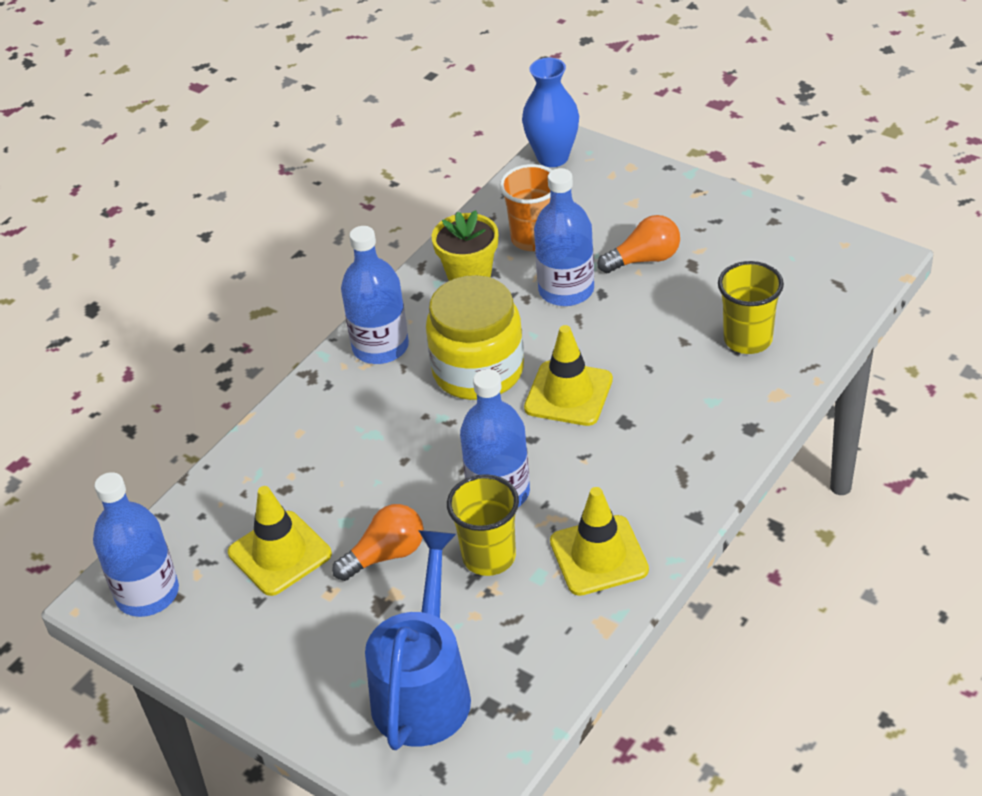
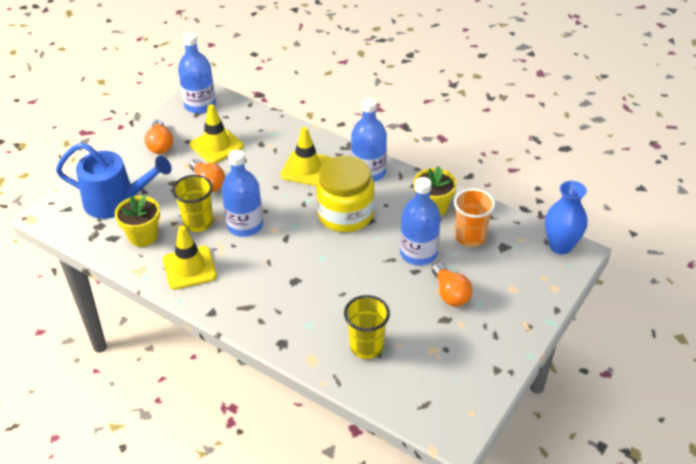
camera: 85 degrees right, 0 degrees up
yellow traffic cone [524,325,613,426] -> yellow traffic cone moved to [281,127,331,186]
none -> yellow flower pot [115,195,160,247]
none -> orange light bulb [145,120,173,154]

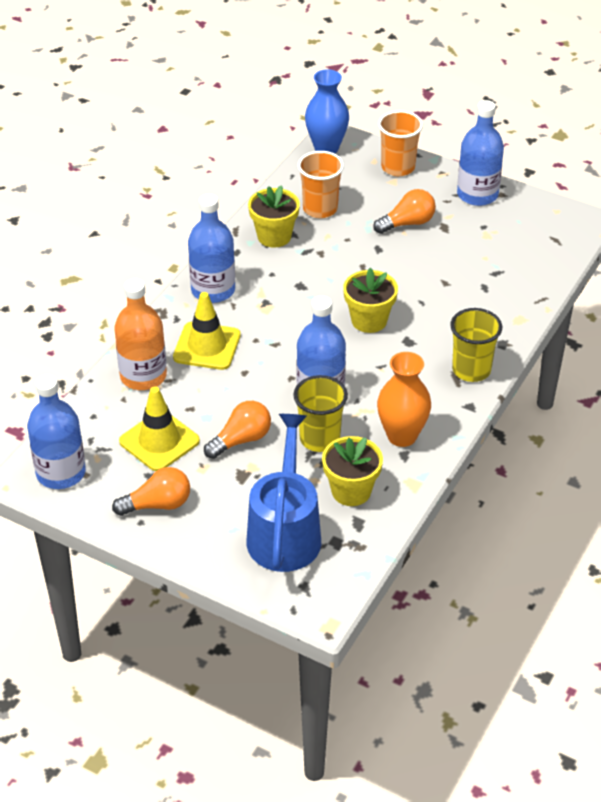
camera: 95 degrees left, 0 degrees up
yellow traffic cone [163,226,217,290] -> orange vase [377,352,431,447]
yellow jar [316,156,374,232] -> none
yellow cup [344,295,390,359] -> yellow cup moved to [450,308,502,382]
blue bottle [400,177,441,266] -> blue bottle moved to [457,100,504,206]
none -> orange bottle [114,278,167,390]
none -> yellow flower pot [343,268,398,333]
none -> orange cup [378,110,423,176]

